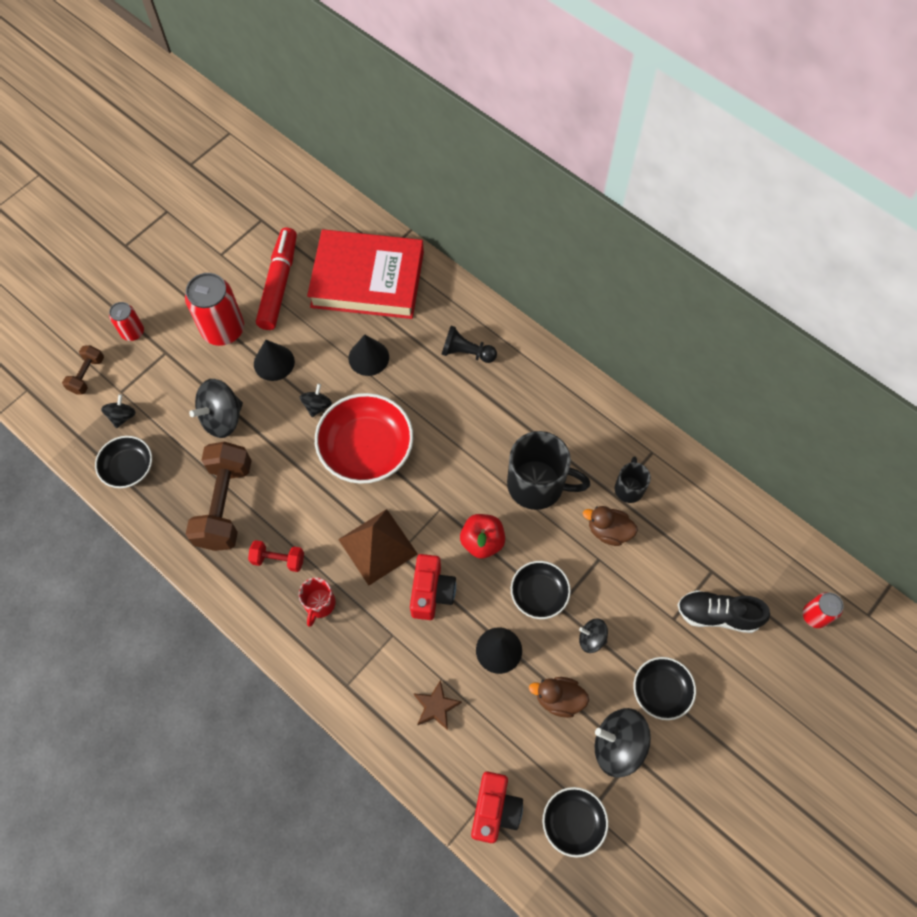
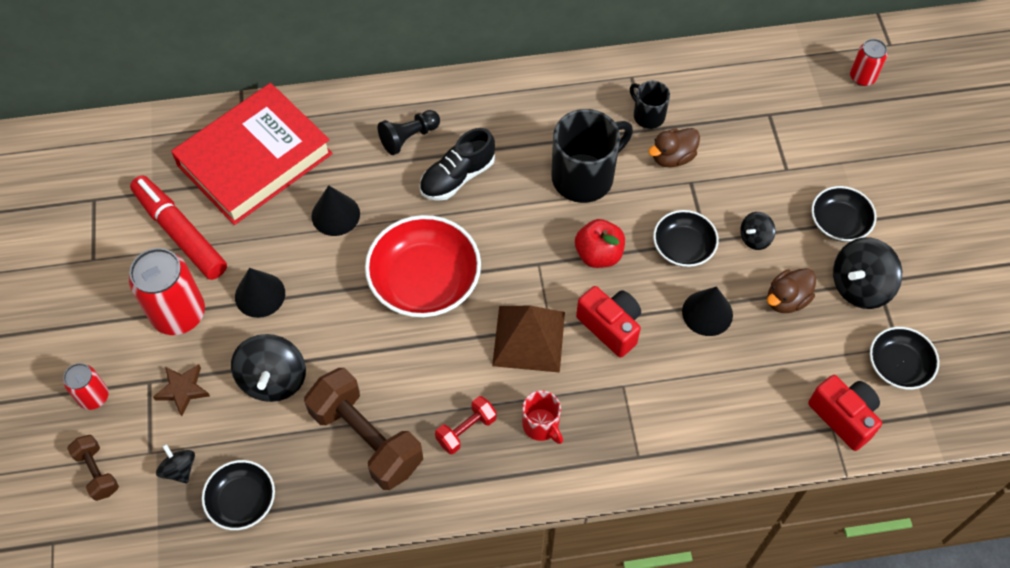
camera: 50 degrees left, 5 degrees down
black spinning top [300,384,332,417] -> none
brown star [413,680,462,730] -> brown star moved to [153,364,210,416]
black shoe [677,590,770,633] -> black shoe moved to [419,128,495,201]

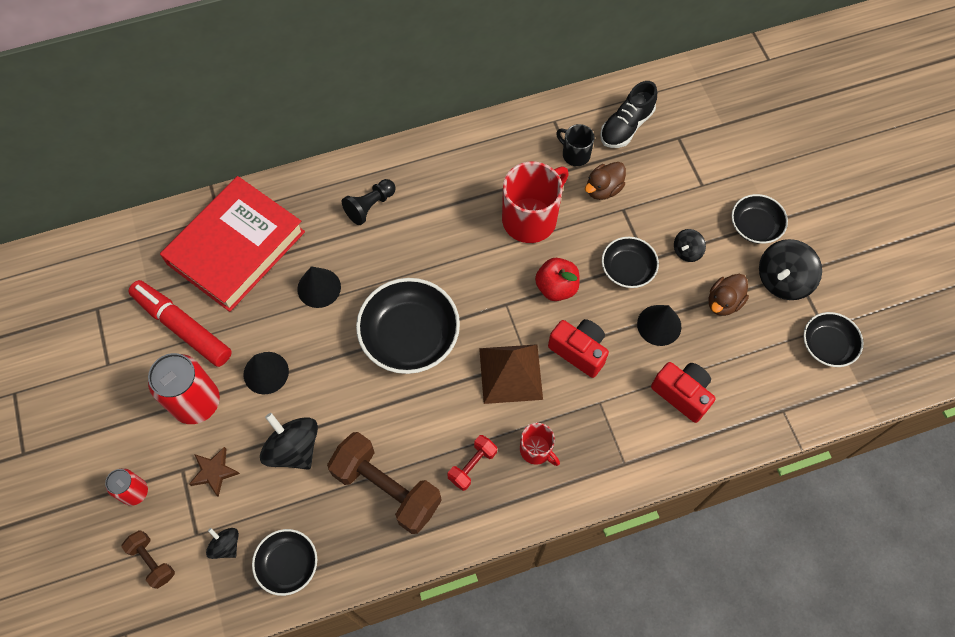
camera: 10 degrees left, 5 degrees up
black spinning top [231,334,306,402] -> black spinning top turned 150 degrees clockwise [260,413,318,470]
red bowl [365,215,481,317] -> black bowl [356,278,460,374]
black shoe [419,128,495,201] -> black shoe moved to [600,81,657,148]
black mug [551,109,633,203] -> red mug [502,162,569,243]
red camera [808,375,882,451] -> red camera moved to [651,362,716,423]
red can [850,39,887,86] -> none

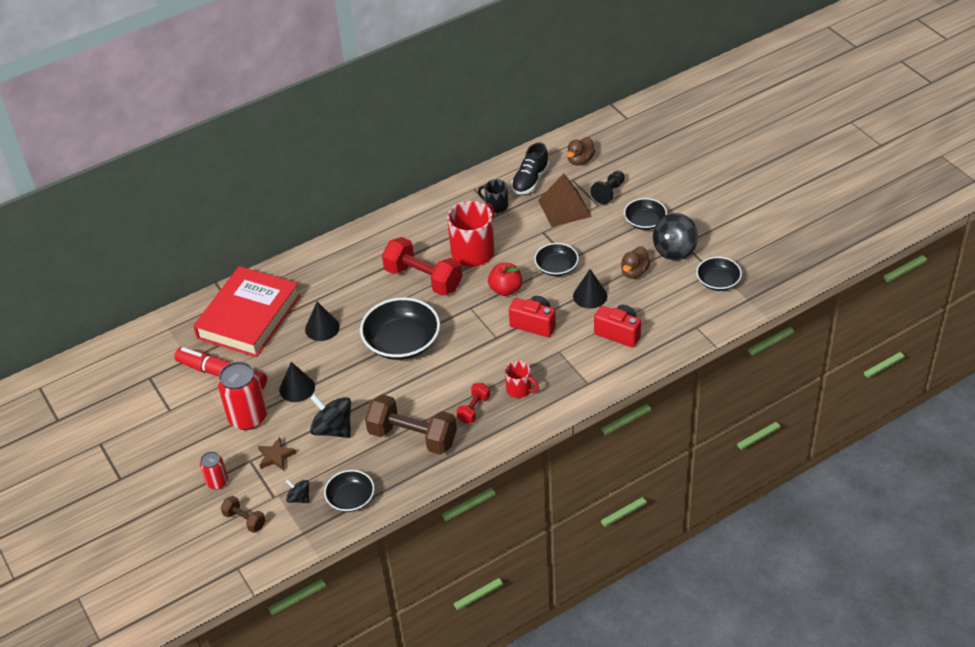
camera: 10 degrees left, 20 degrees down
black pawn [342,179,396,225] -> black pawn moved to [590,171,625,204]
brown pyramid [479,344,543,404] -> brown pyramid moved to [538,174,592,227]
brown duck [585,162,626,200] -> brown duck moved to [567,137,595,166]
black spinning top [674,229,706,262] -> none
none -> red dumbbell [382,237,462,296]

